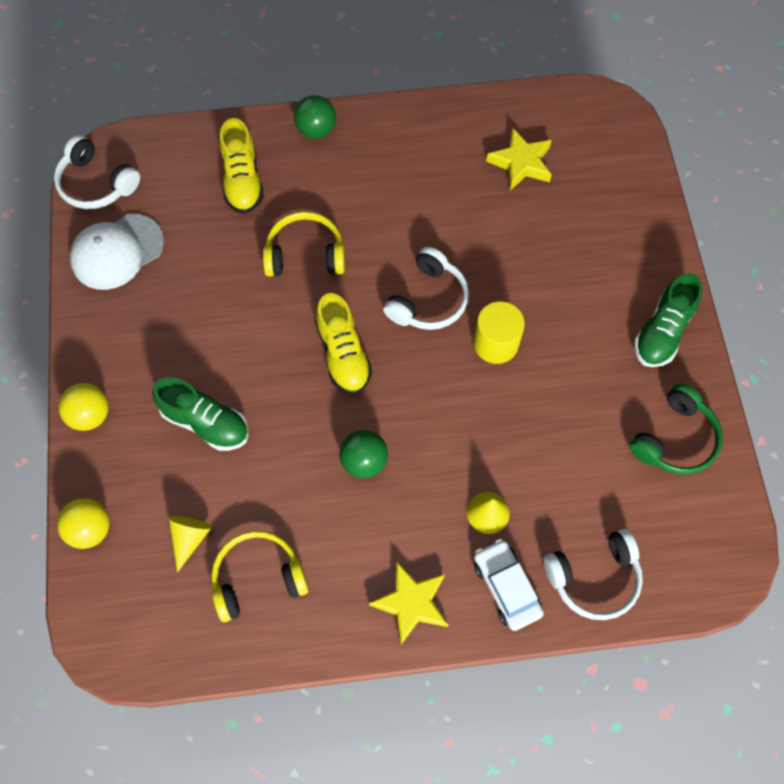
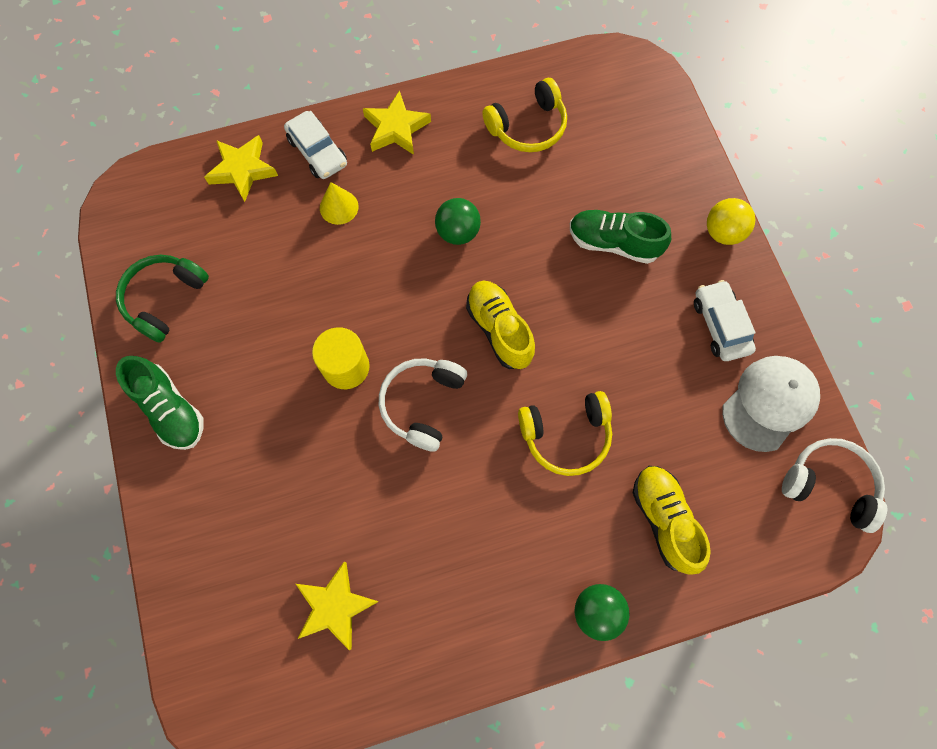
camera: 170 degrees right, 5 degrees up
yellow ball [57,498,110,549] -> none
yellow cone [168,516,212,572] -> none
white headphones [544,529,643,620] -> yellow star [204,135,278,202]
green shoe [634,273,702,367] -> green shoe turned 120 degrees clockwise [116,356,204,450]
none -> white car [694,280,756,361]

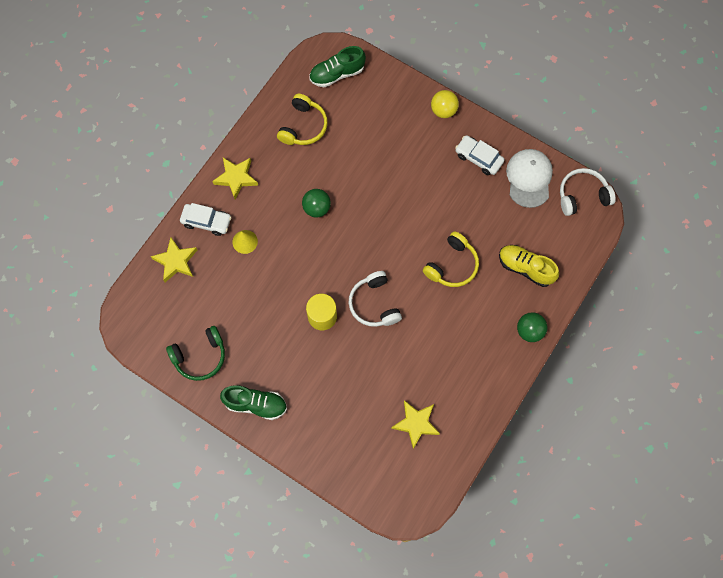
camera: 40 degrees left, 0 degrees up
green headphones [116,255,209,343] -> green headphones turned 105 degrees counterclockwise [166,326,225,381]
yellow shoe [466,281,535,369] -> none
green shoe [570,210,671,264] -> green shoe moved to [309,46,366,87]

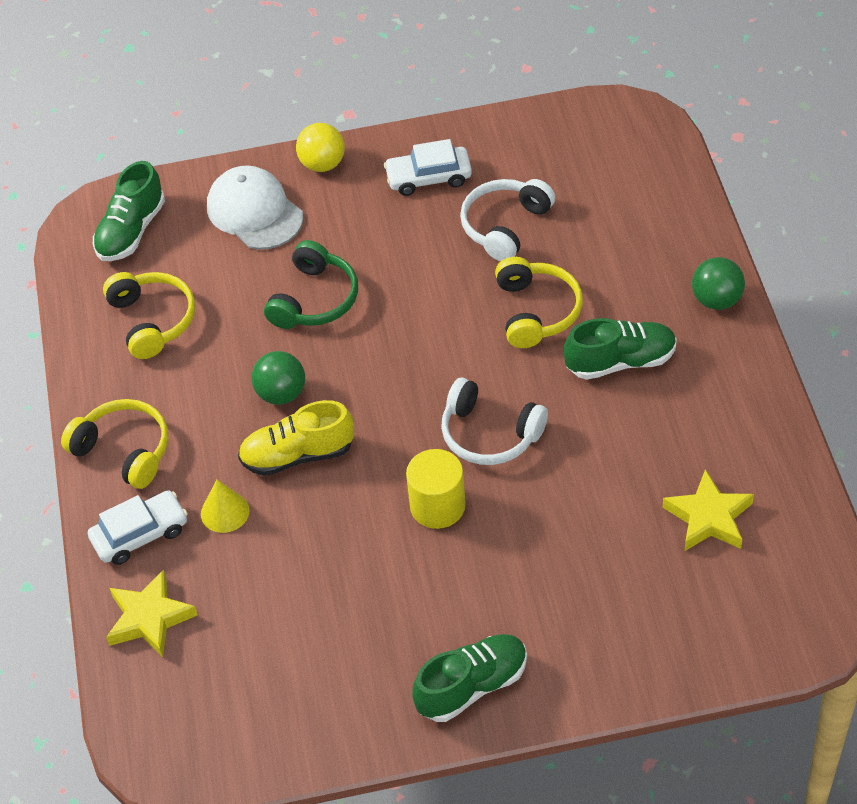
camera: 40 degrees left, 20 degrees down
green headphones [166,326,225,381] -> green headphones moved to [264,240,358,329]
yellow star [212,158,258,199] -> yellow headphones [61,399,168,489]
yellow shoe [499,245,559,287] -> yellow shoe moved to [238,400,354,476]
white cap [506,149,553,208] -> white cap moved to [207,166,303,249]
white headphones [560,168,616,216] -> white headphones moved to [460,179,555,262]
none -> green shoe [564,318,677,380]

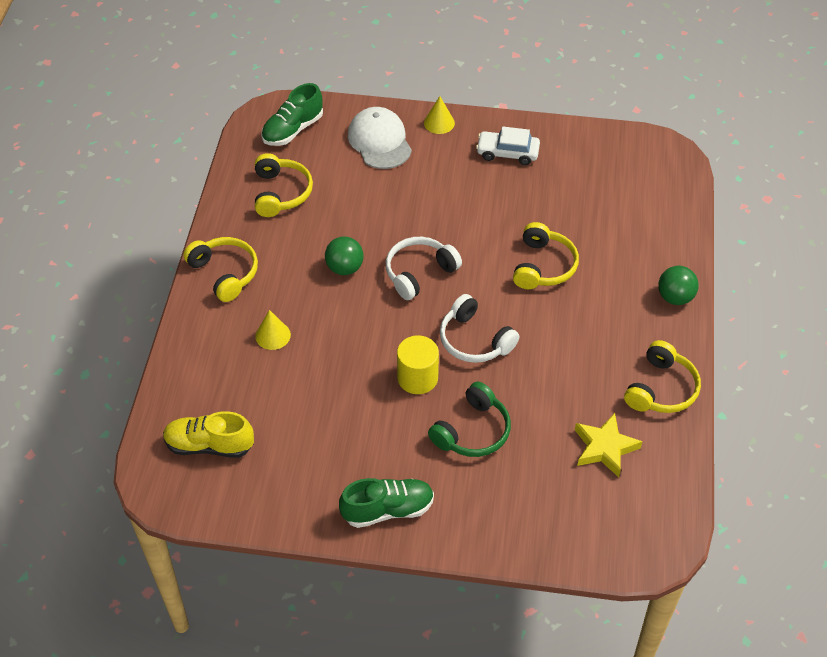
camera: 15 degrees right, 0 degrees up
white car [88,491,188,565] -> none
yellow star [106,569,198,657] -> none
yellow shoe [238,400,354,476] -> yellow shoe moved to [163,411,254,458]
green headphones [264,240,358,329] -> green headphones moved to [428,382,511,457]
yellow ball [296,123,345,172] -> yellow cone [424,96,455,134]
white headphones [460,179,555,262] -> white headphones moved to [386,237,462,300]
green shoe [564,318,677,380] -> none
none -> yellow headphones [624,340,701,413]

